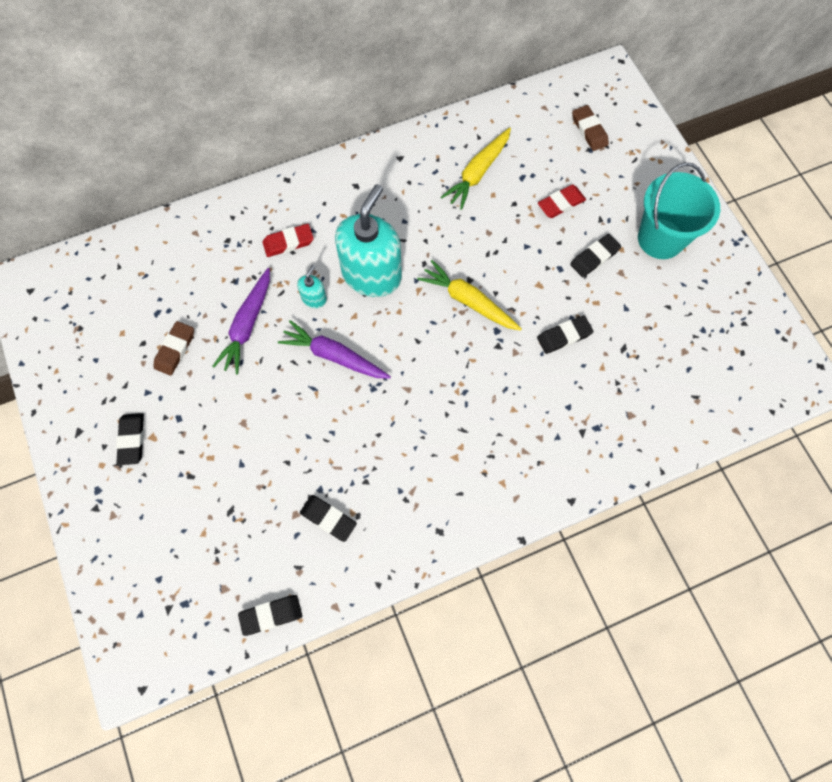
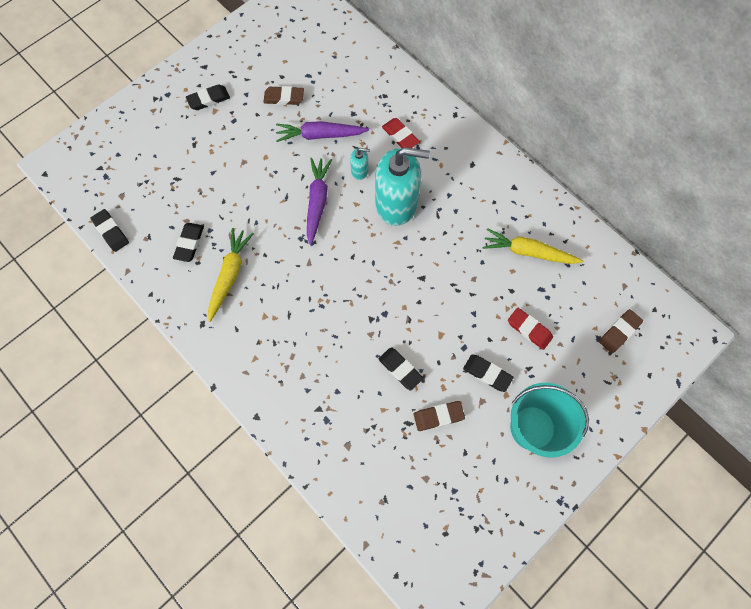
camera: 70 degrees right, 0 degrees up
yellow carrot [417,260,522,331] -> yellow carrot moved to [208,228,254,322]
none -> brown eraser [414,401,465,431]

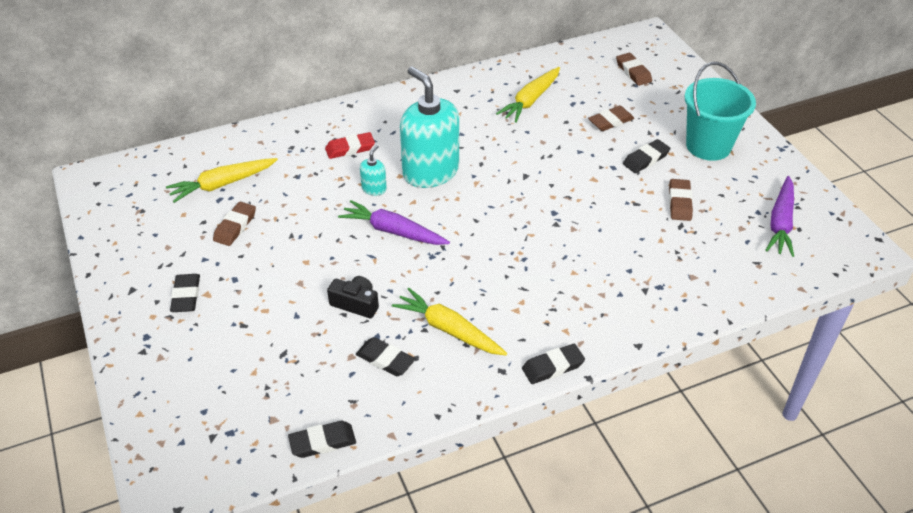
camera: 70 degrees left, 25 degrees down
purple carrot [276,121,369,142] -> purple carrot moved to [765,176,794,257]
turquoise soap dispenser [375,147,430,226] -> turquoise soap dispenser turned 60 degrees counterclockwise [400,66,459,188]
black eraser [378,347,423,391] -> black eraser moved to [522,344,585,384]
red eraser [508,308,553,350] -> brown eraser [588,106,634,131]
none -> yellow carrot [166,158,278,203]
none -> black camera [327,276,379,318]

